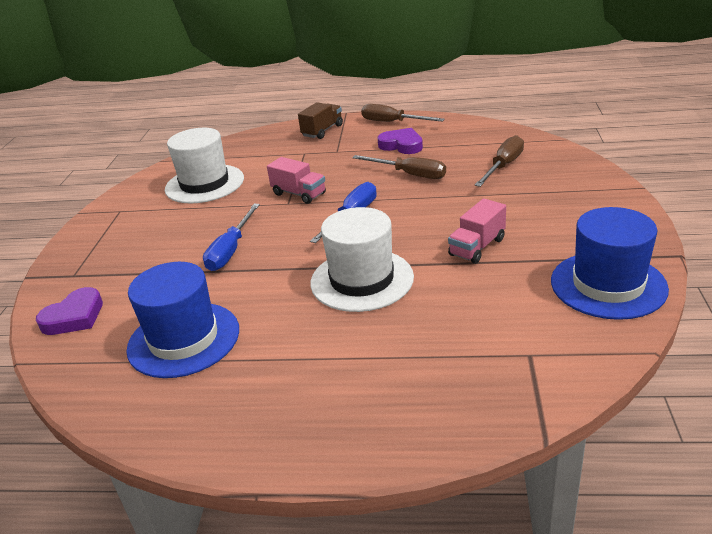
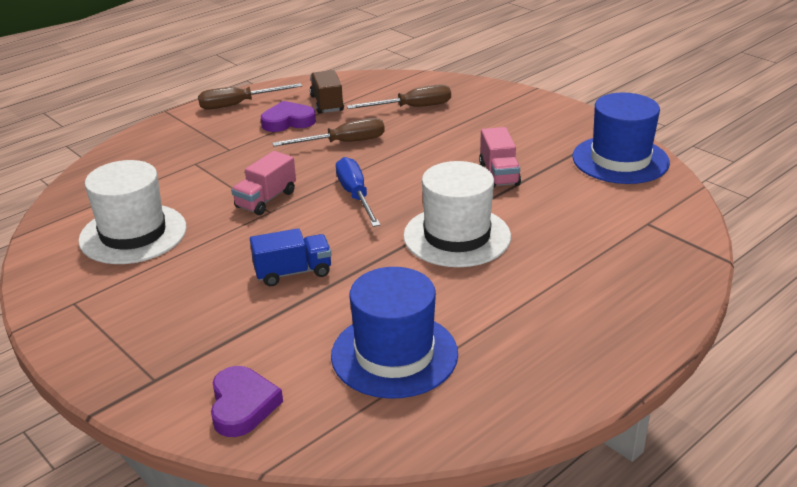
camera: 50 degrees left, 0 degrees up
blue screwdriver [203,204,260,271] -> blue truck [250,228,331,286]
pink truck [267,157,326,204] -> pink truck turned 135 degrees clockwise [231,151,296,215]
brown truck [298,102,343,139] -> brown truck moved to [310,70,344,114]
brown screwdriver [475,135,524,187] -> brown screwdriver turned 90 degrees clockwise [347,84,451,109]

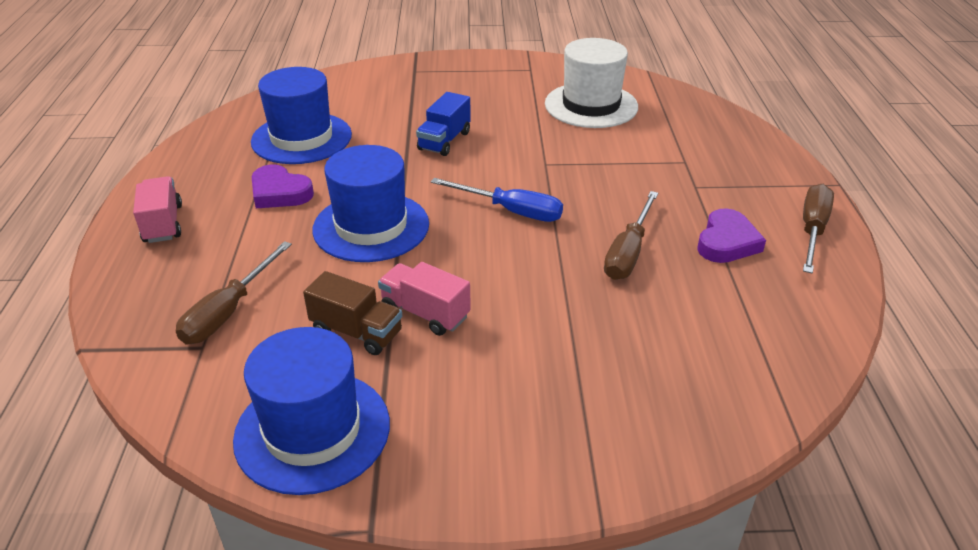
camera: 130 degrees right, 5 degrees up
purple heart [211,366,283,437] -> purple heart moved to [252,165,314,208]
pink truck [231,151,296,215] -> pink truck moved to [133,176,182,243]
brown truck [310,70,344,114] -> brown truck moved to [303,271,402,355]
brown screwdriver [347,84,451,109] -> brown screwdriver moved to [176,241,292,345]
white hat [403,161,511,267] -> blue hat [312,145,429,262]

